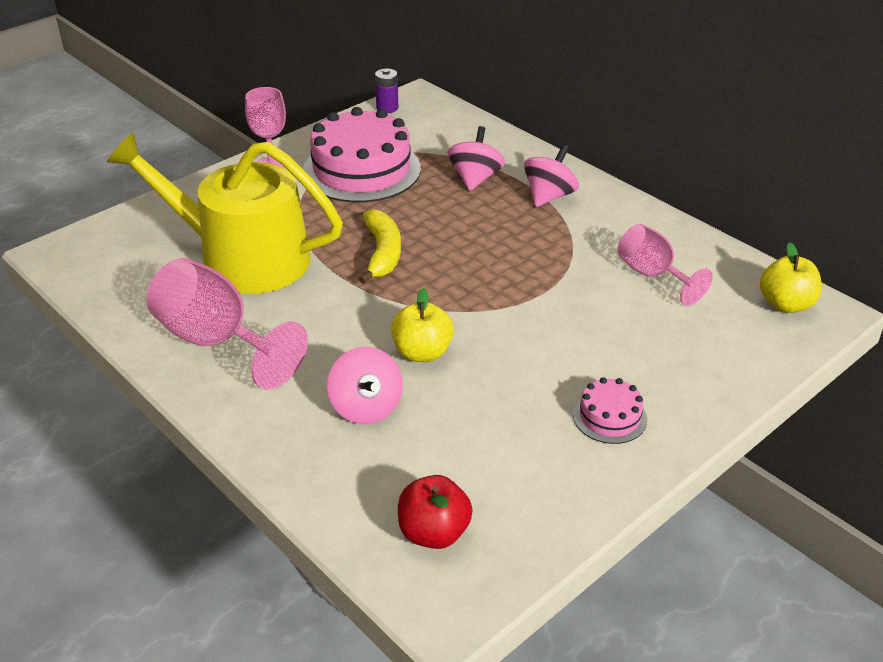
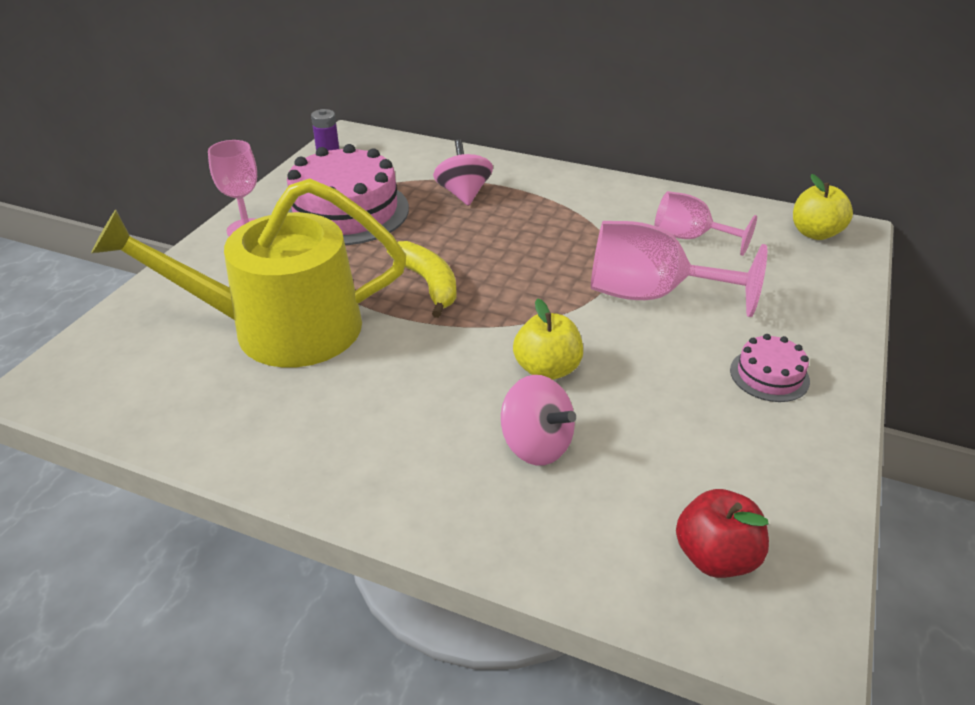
camera: 25 degrees left, 0 degrees up
pink goblet [147,258,308,390] -> pink goblet moved to [591,221,767,317]
pink spinning top [524,144,579,207] -> none

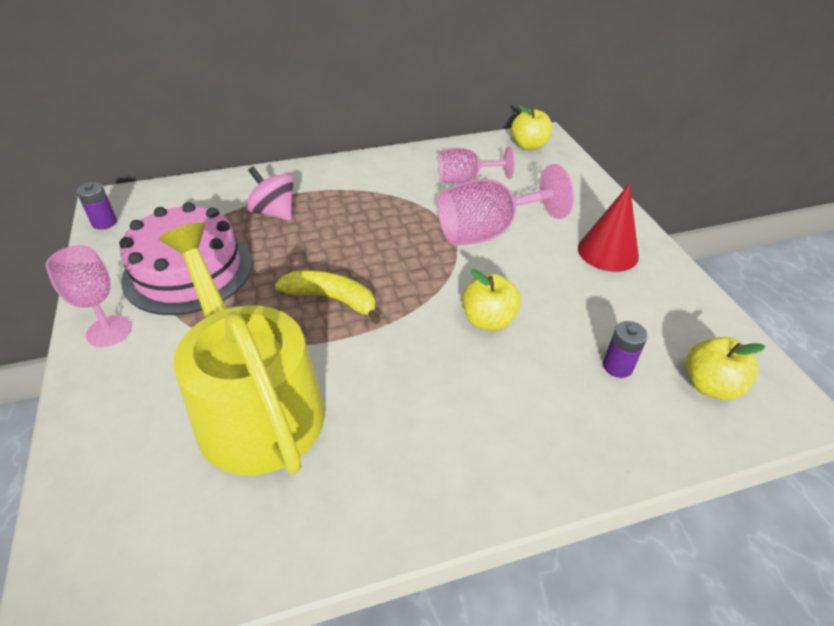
camera: 40 degrees left, 5 degrees up
yellow watering can [91,179,406,368] -> yellow watering can turned 105 degrees clockwise [159,223,325,475]
pink spinning top [501,375,576,466] -> none
red apple [676,489,769,578] -> yellow apple [686,337,765,400]
pink cake [730,334,810,402] -> red cone [578,183,639,272]
none -> purple battery [603,321,648,378]

